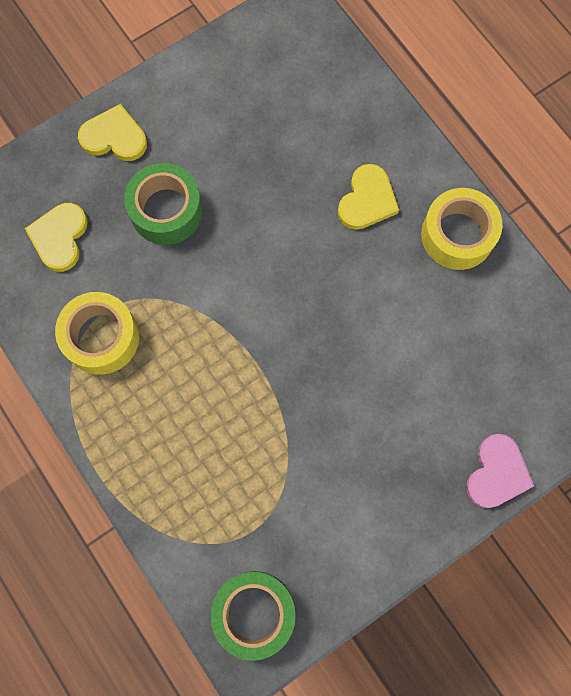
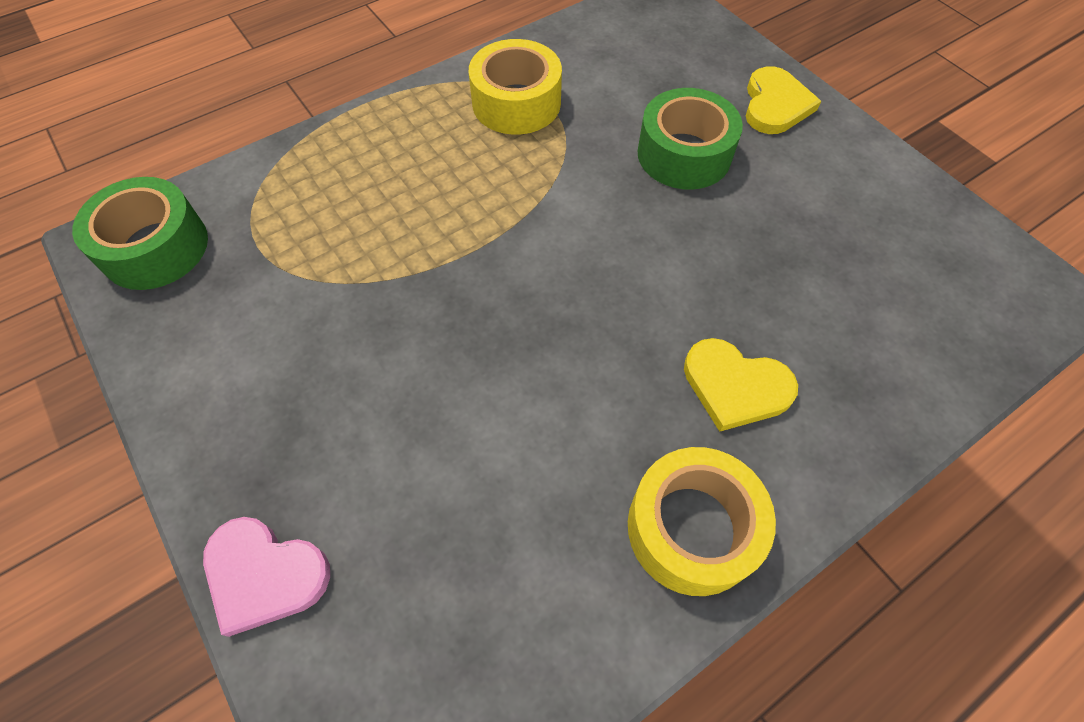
camera: 90 degrees right, 15 degrees down
yellow heart [25,203,87,272] -> none

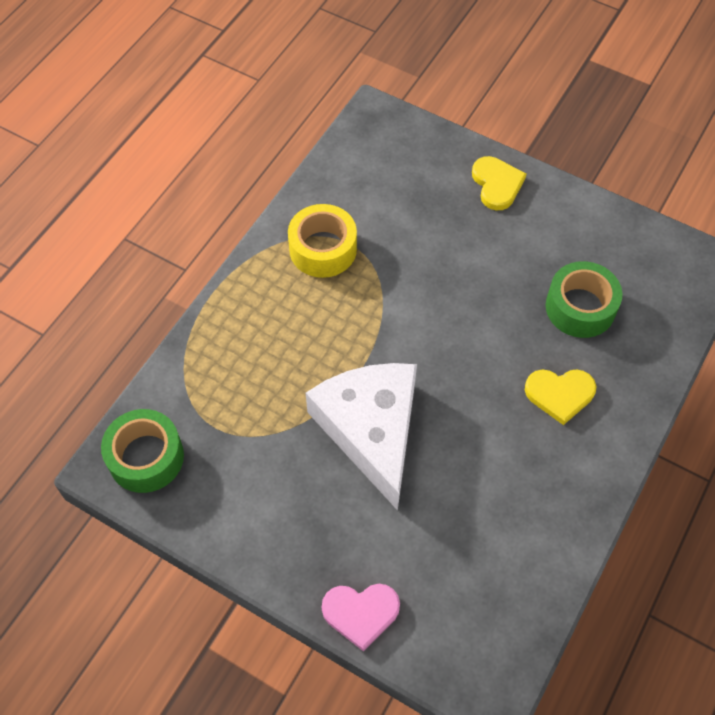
camera: 25 degrees left, 0 degrees up
yellow tape [628,447,776,596] -> none
green tape [638,88,743,189] -> green tape moved to [546,261,622,338]
none -> white cheese [306,363,417,511]

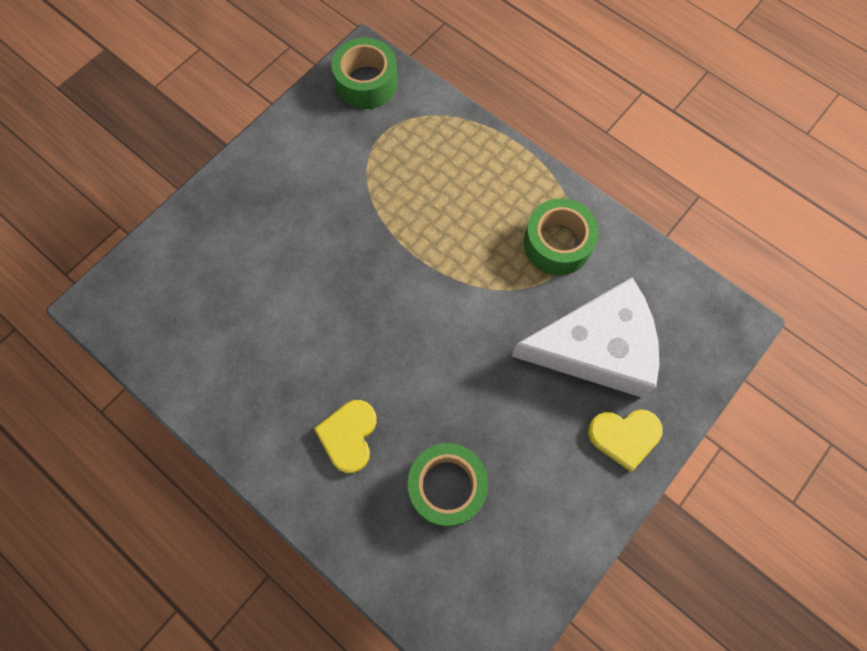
camera: 100 degrees right, 10 degrees up
yellow tape [288,204,357,278] -> green tape [524,198,599,275]
white cheese [306,363,417,511] -> white cheese moved to [512,278,659,398]
pink heart [321,584,400,651] -> none

